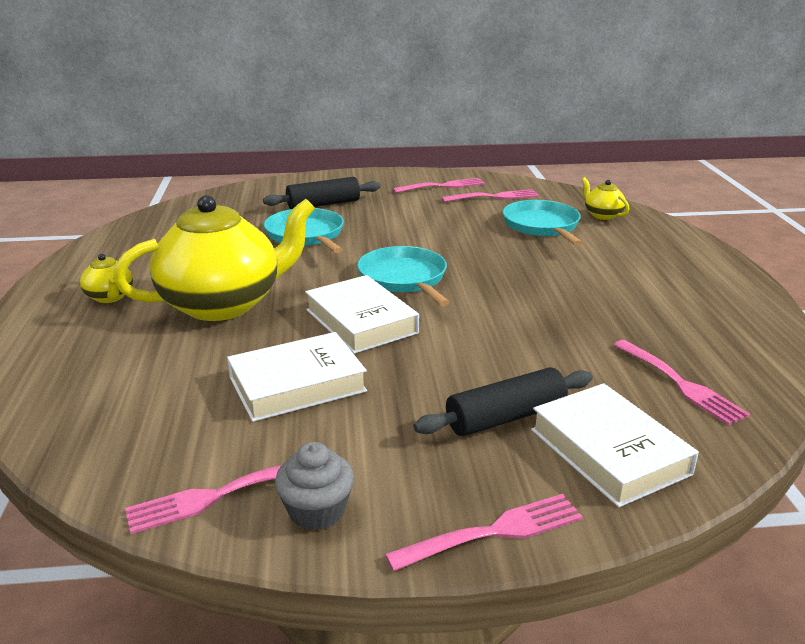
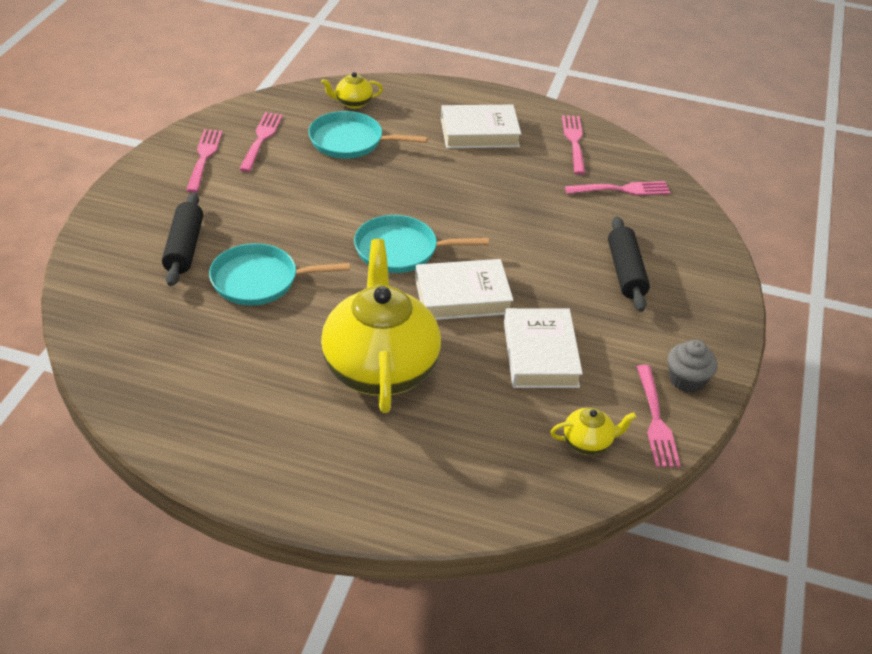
camera: 70 degrees left, 15 degrees up
yellow teapot [80,254,133,303] -> yellow teapot moved to [550,408,637,455]
pink fork [385,494,583,571] -> pink fork moved to [562,115,586,175]
white book [531,383,699,507] -> white book moved to [441,105,521,148]

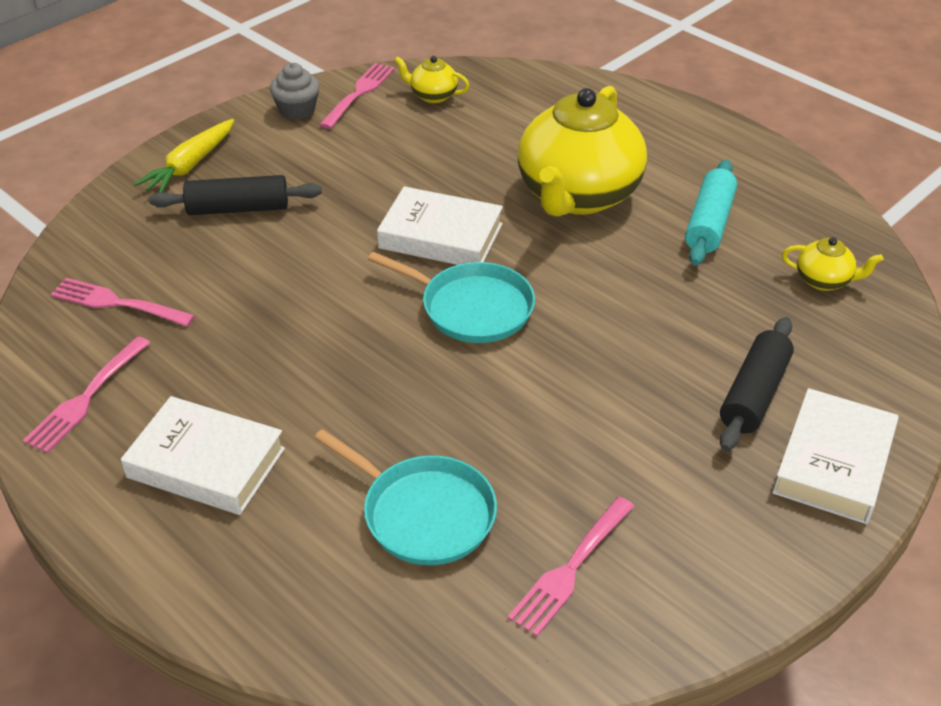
camera: 150 degrees left, 0 degrees up
pink fork [186,129,223,193] -> none
turquoise pan [209,243,350,306] -> none
yellow teapot [321,72,383,109] -> yellow teapot moved to [782,237,883,291]
white book [504,308,583,388] -> white book moved to [772,388,899,524]
black rolling pin [608,216,650,312] -> black rolling pin turned 60 degrees clockwise [149,175,322,215]
none -> yellow carrot [134,119,234,192]
none -> turquoise rolling pin [685,160,737,265]

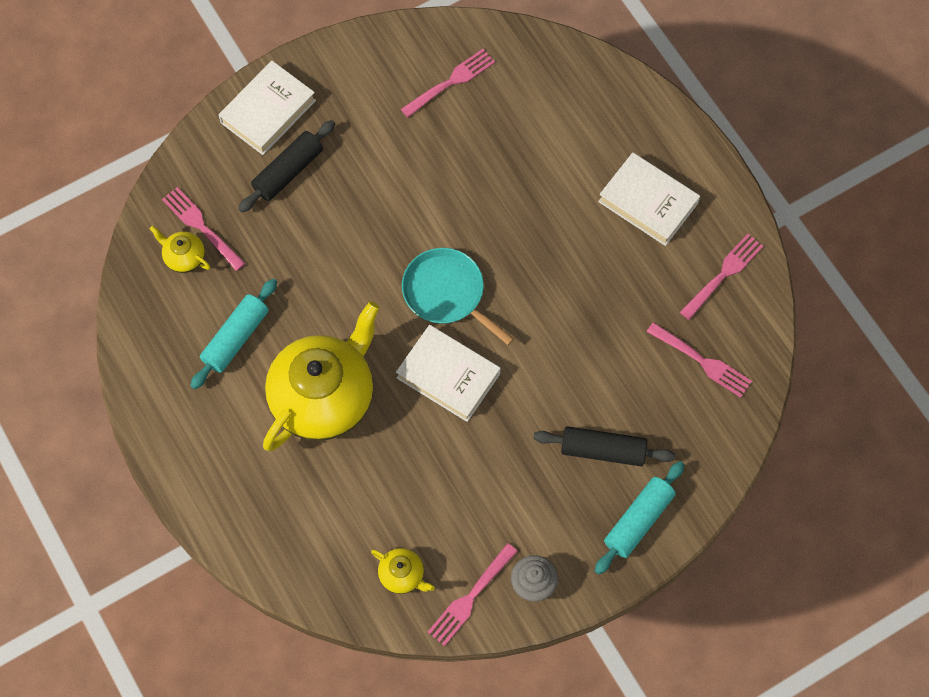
camera: 165 degrees left, 25 degrees up
yellow carrot [134,119,234,192] -> turquoise rolling pin [595,461,685,575]
turquoise pan [314,429,497,565] -> none
none -> pink fork [162,187,246,271]

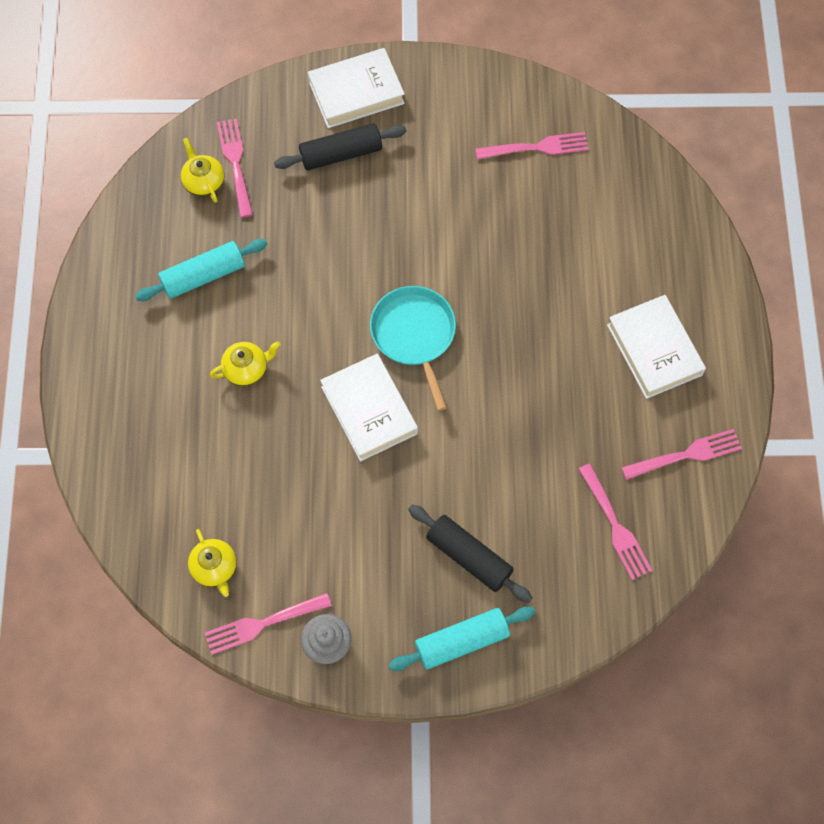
camera: 30 degrees right, 0 degrees up
yellow teapot [263,301,379,451] -> yellow teapot [210,341,281,387], size x0.42

